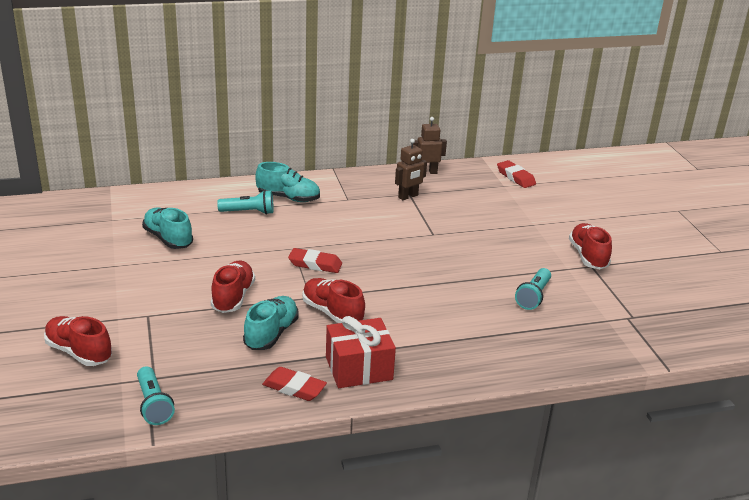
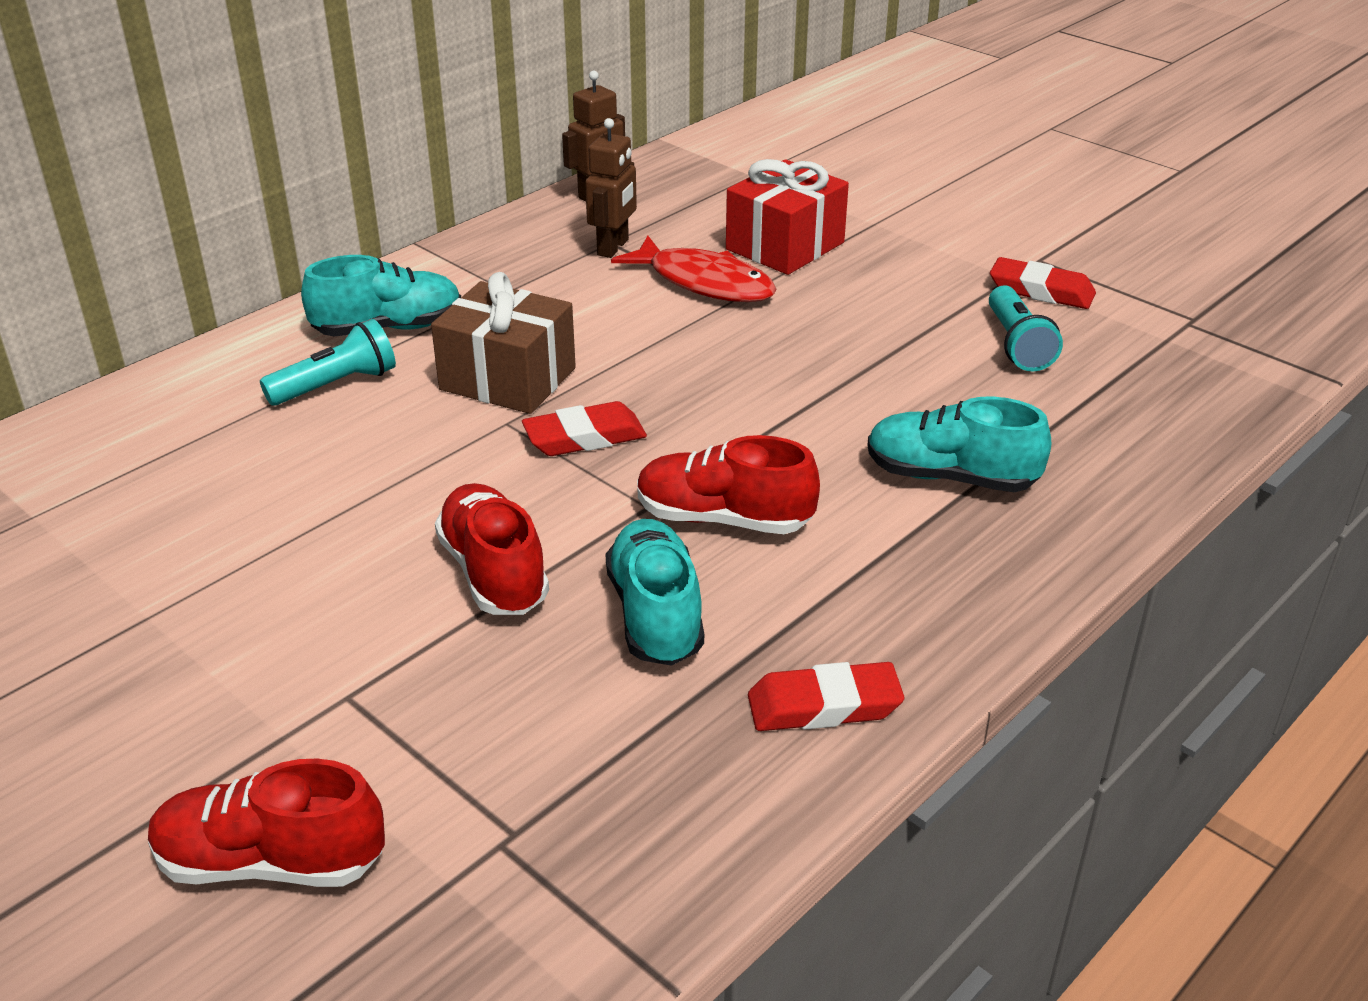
camera: 30 degrees left, 5 degrees up
turquoise flashlight [137,366,175,425] -> none
turquoise shoe [142,208,193,249] -> turquoise shoe moved to [867,397,1051,492]
red gift [326,316,396,388] -> red gift moved to [726,159,849,275]
red eraser [497,160,536,188] -> red eraser moved to [990,257,1096,309]
red shoe [569,223,612,269] -> none
none -> brown gift [431,272,576,414]
none -> red fish [611,236,776,302]

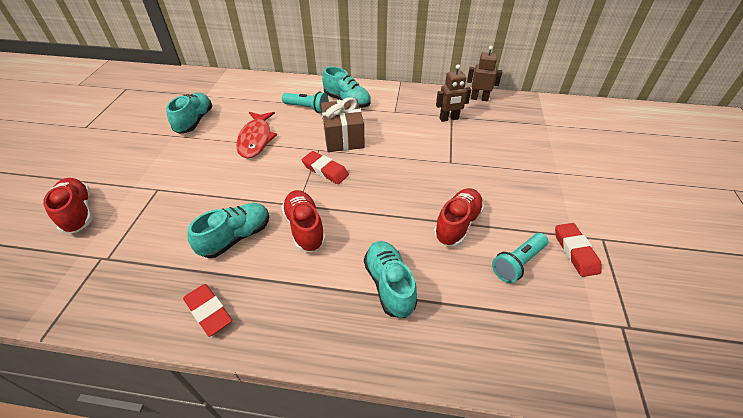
camera: 55 degrees right, 10 degrees up
red shoe [435,483,549,615] -> red shoe moved to [434,188,484,246]
red fish [611,236,776,302] -> red fish moved to [236,112,277,158]
red gift [726,159,849,275] -> none
none -> turquoise shoe [166,93,212,134]

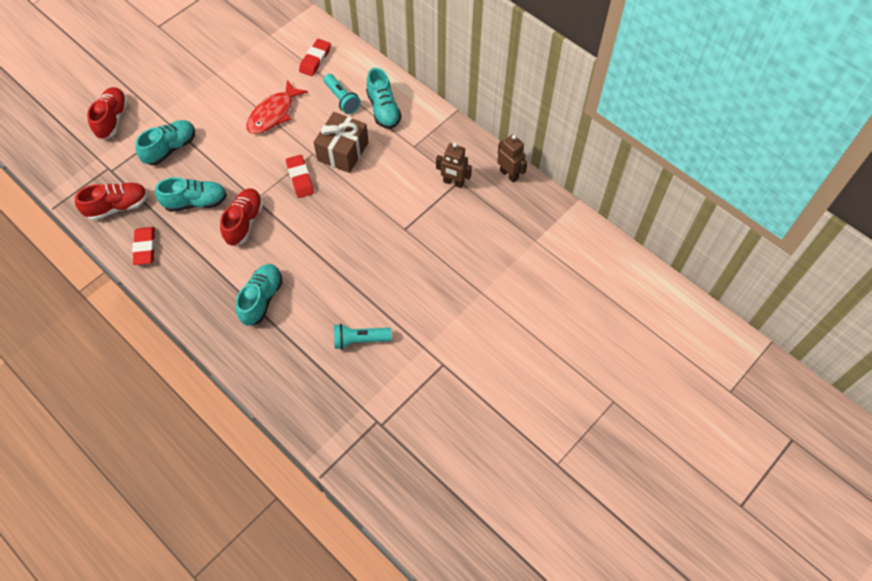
camera: 35 degrees right, 15 degrees up
turquoise shoe [166,93,212,134] -> turquoise shoe moved to [135,120,195,165]
red shoe [434,188,484,246] -> red shoe moved to [75,183,148,221]
red eraser [555,223,602,277] -> red eraser moved to [299,39,331,76]

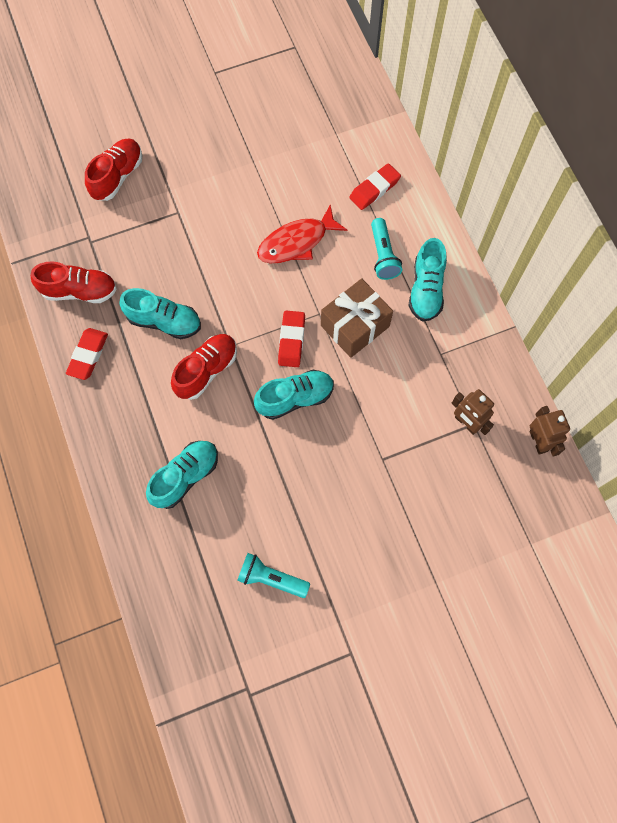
camera: 25 degrees right, 10 degrees up
turquoise shoe [135,120,195,165] -> turquoise shoe moved to [254,370,334,420]

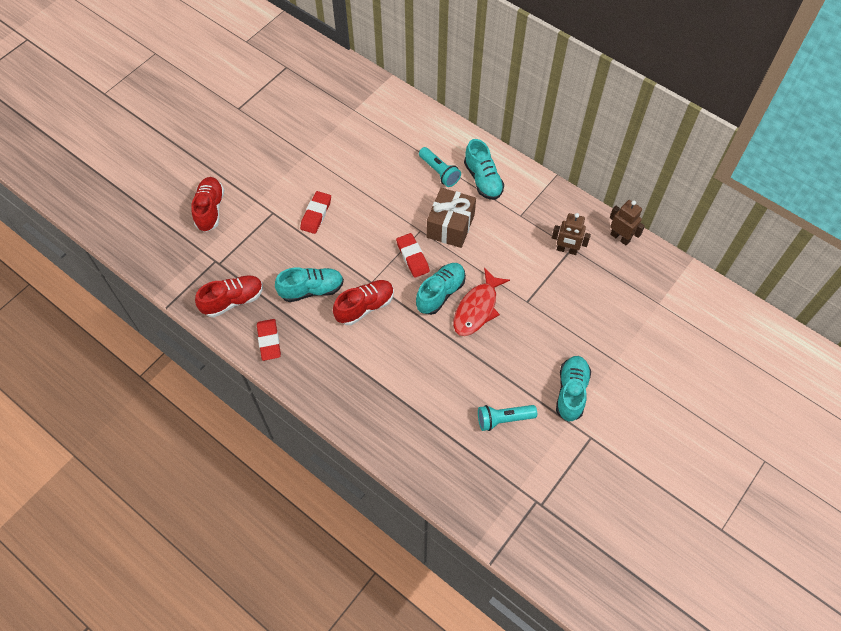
camera: 30 degrees left, 10 degrees down
turquoise shoe [146,441,218,509] -> turquoise shoe moved to [556,356,591,421]
red shoe [171,334,237,400] -> red shoe turned 45 degrees clockwise [333,280,394,325]
red fish [257,205,347,263] -> red fish moved to [453,267,510,336]
red eraser [349,163,401,210] -> red eraser moved to [300,191,331,234]

